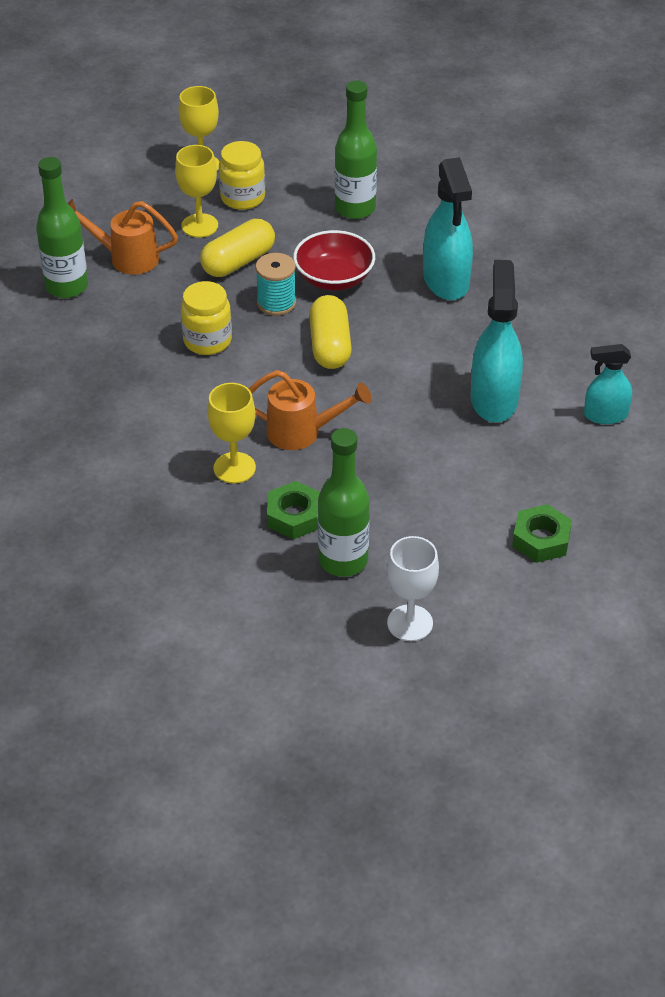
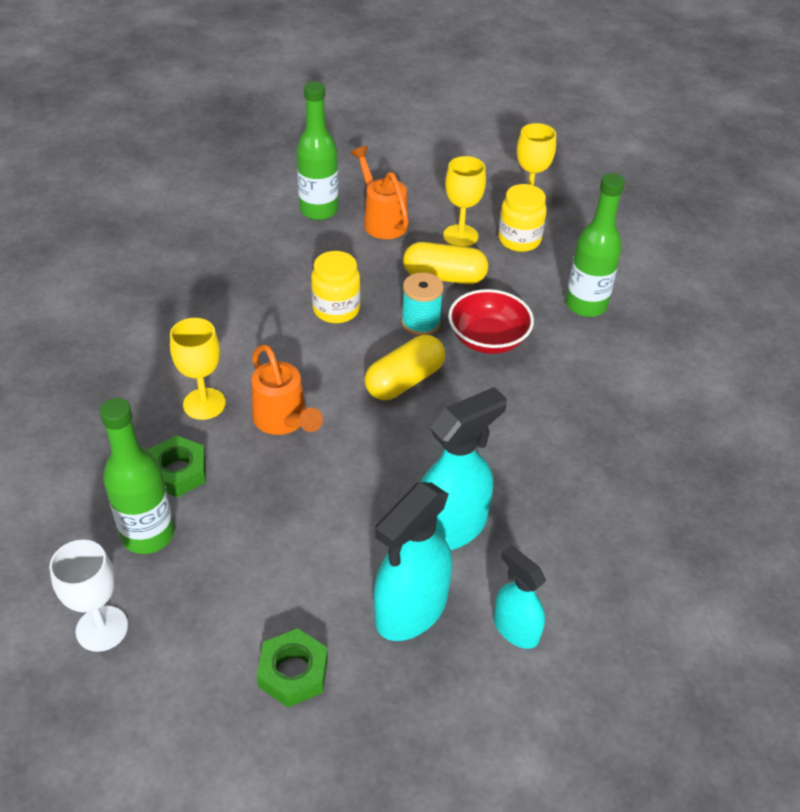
camera: 50 degrees right, 0 degrees up
turquoise spray bottle [423,157,473,300] -> turquoise spray bottle moved to [374,482,452,641]

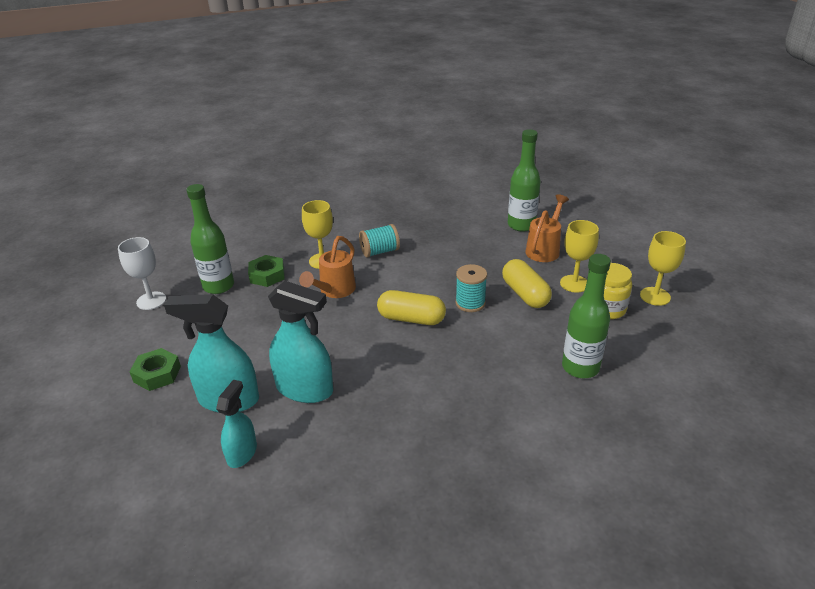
camera: 60 degrees right, 10 degrees down
yellow jar [311,251,360,323] -> none
red bowl [448,289,534,354] -> none
none -> turquoise spool [359,224,400,257]

